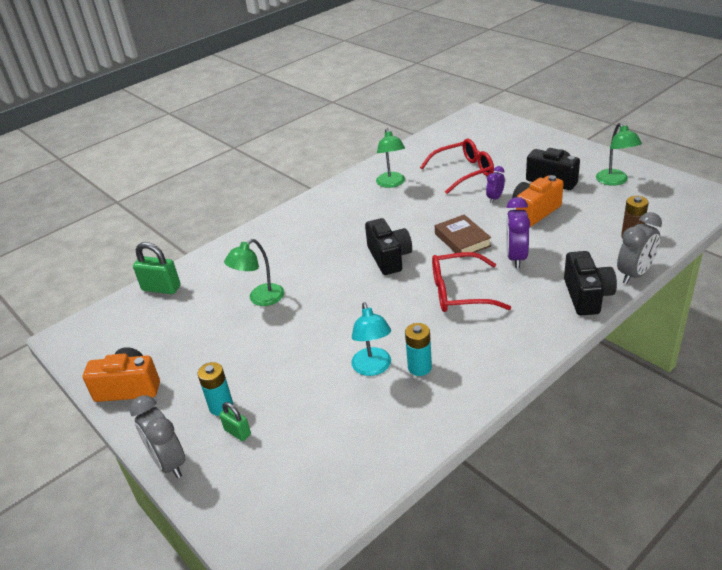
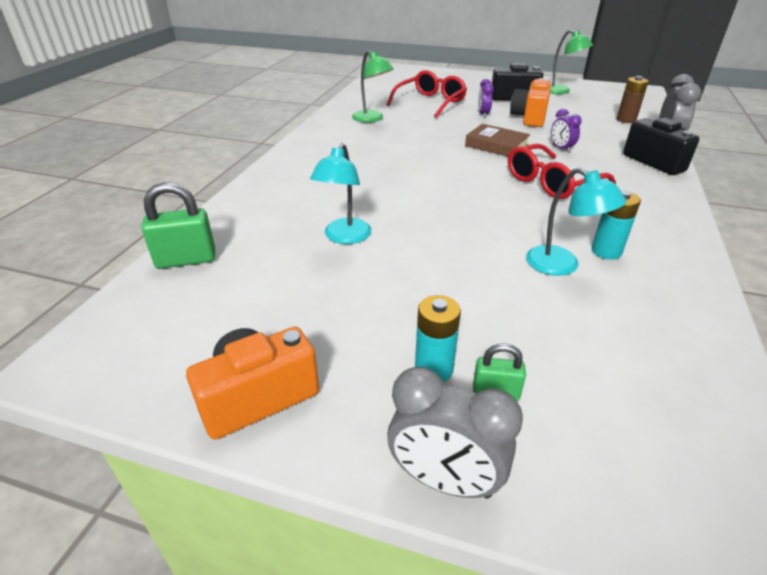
camera: 35 degrees left, 0 degrees up
green lamp [224,239,284,306] -> turquoise lamp [310,143,372,244]
black camera [365,218,412,275] -> none
purple clock [506,197,530,268] -> purple clock [551,109,582,153], size x0.60

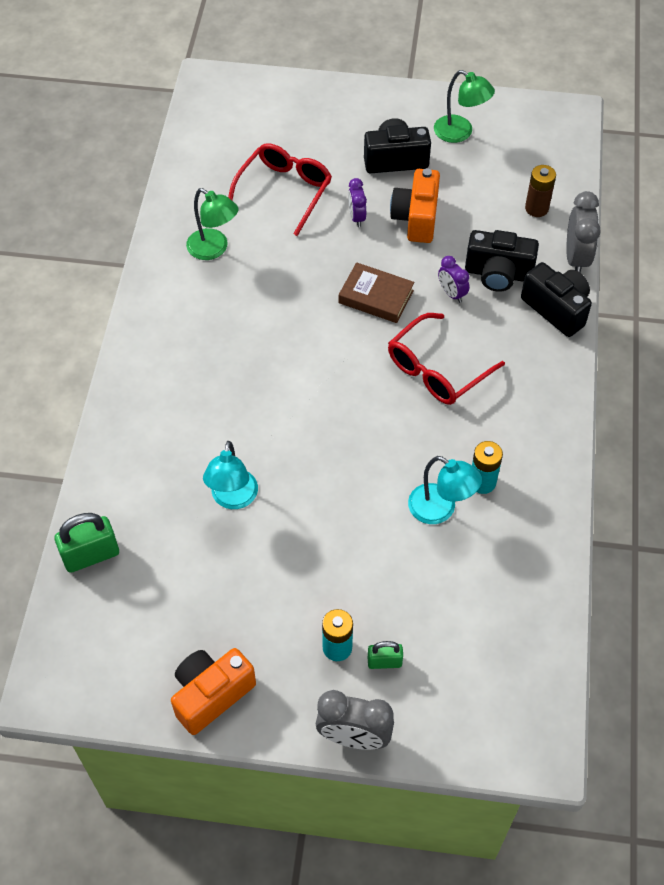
camera: 10 degrees left, 20 degrees up
none -> black camera [465,230,539,292]

